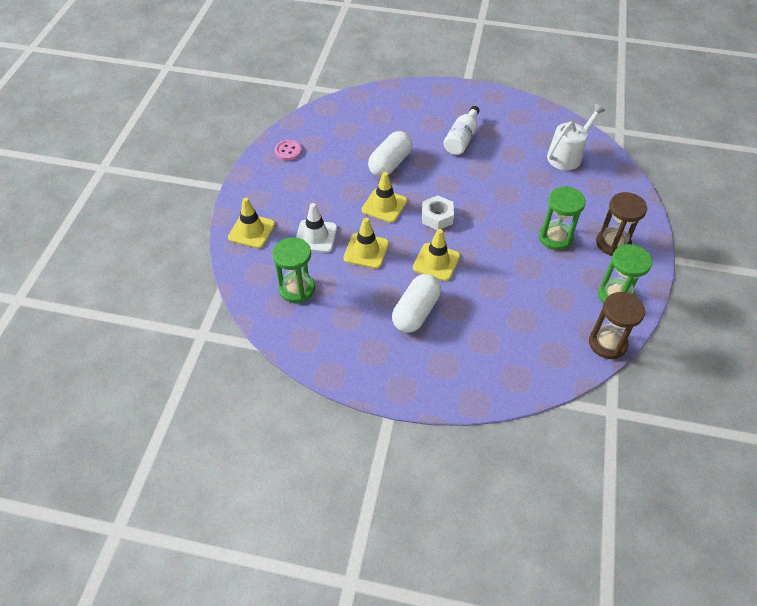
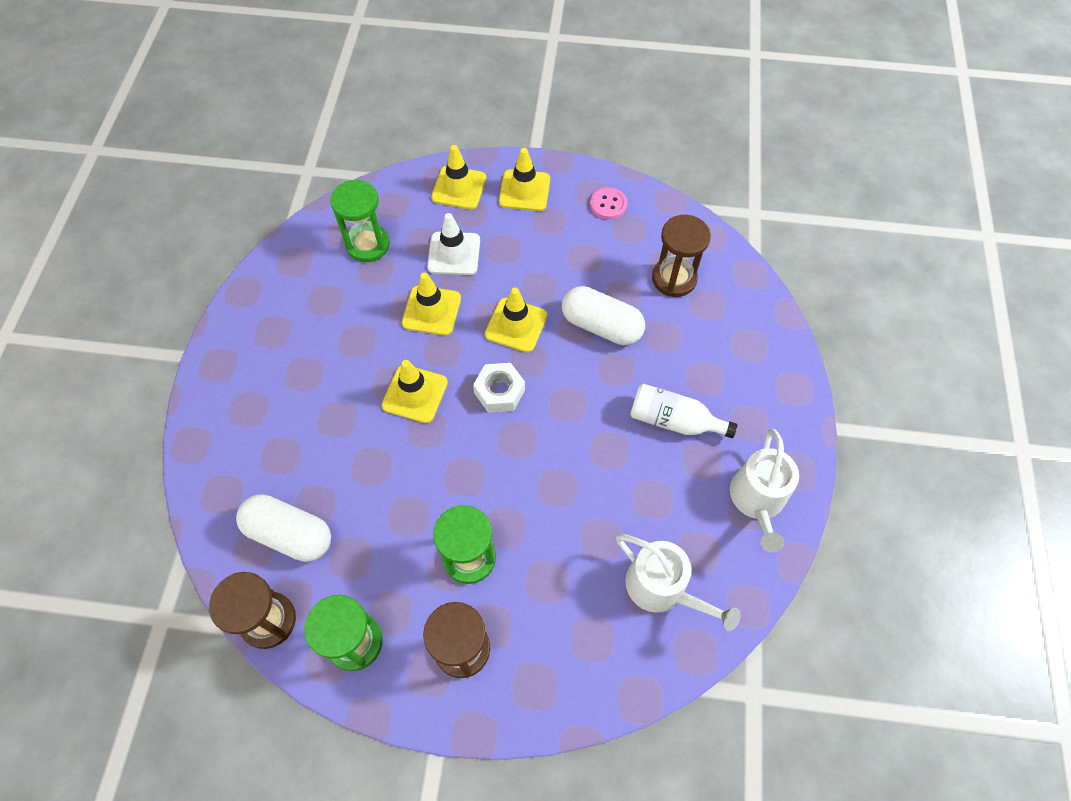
camera: 85 degrees right, 10 degrees up
white capsule [392,274,441,333] -> white capsule moved to [236,494,331,562]
none -> yellow traffic cone [499,148,550,211]
none -> brown hourglass [652,215,711,297]
none -> white watering can [730,429,799,553]

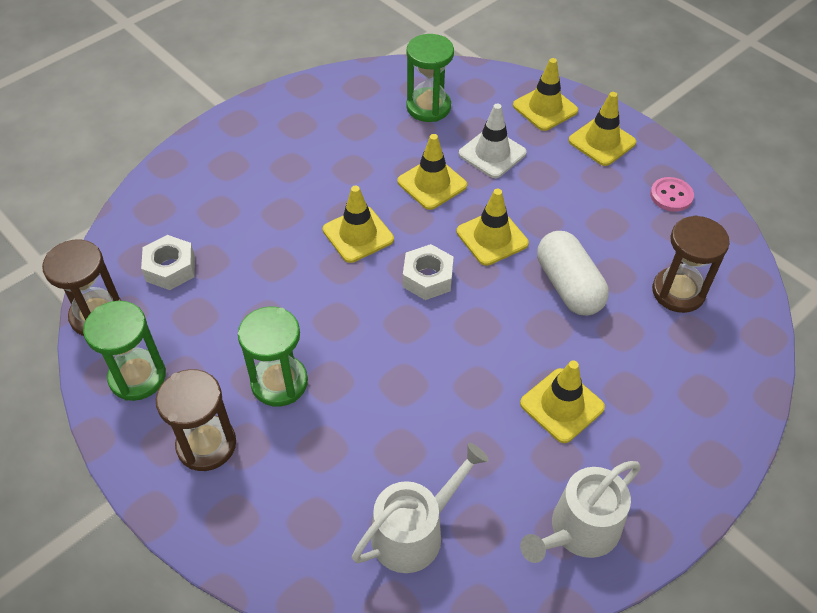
camera: 40 degrees right, 10 degrees down
white capsule [236,494,331,562] -> white nut [141,235,195,290]
white watering can [616,534,741,631] -> white watering can turned 120 degrees counterclockwise [352,443,489,573]
white bottle [630,384,737,438] -> yellow traffic cone [520,360,605,443]

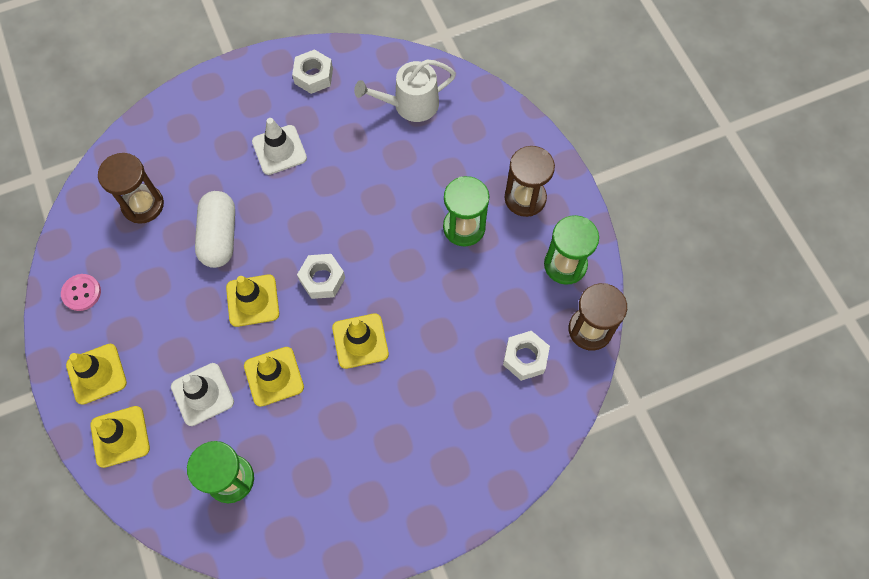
camera: 160 degrees left, 15 degrees up
yellow traffic cone [520,360,605,443] -> white traffic cone [252,118,307,175]
white watering can [520,461,641,563] -> white nut [292,49,333,94]

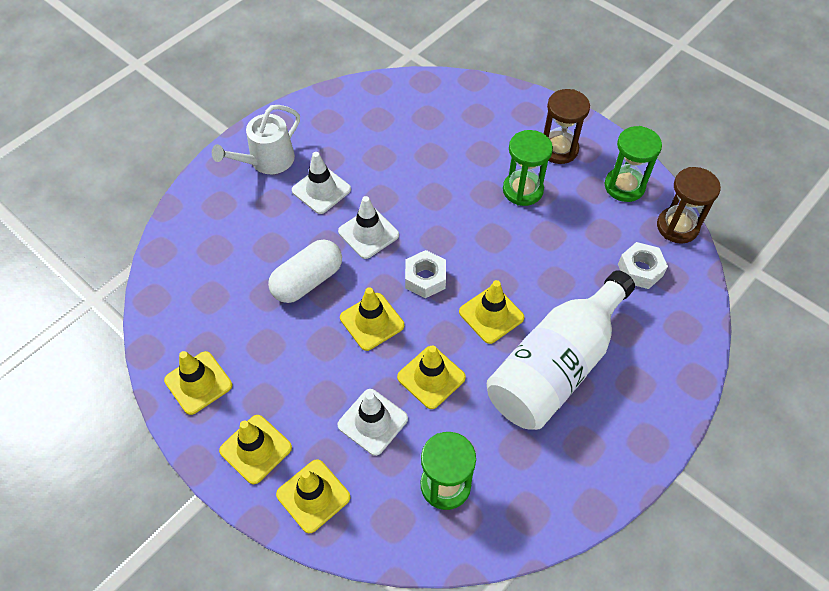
camera: 25 degrees left, 10 degrees down
pink button [61,274,101,311] -> yellow traffic cone [164,351,232,415]
brown hourglass [98,153,164,224] -> none
white capsule [195,191,235,268] -> white capsule turned 75 degrees clockwise [268,240,342,303]
white nut [292,49,333,94] -> none
white watering can [354,59,456,122] -> white watering can moved to [212,105,300,174]
none -> white traffic cone [338,196,399,259]
none -> white bottle [487,270,635,430]

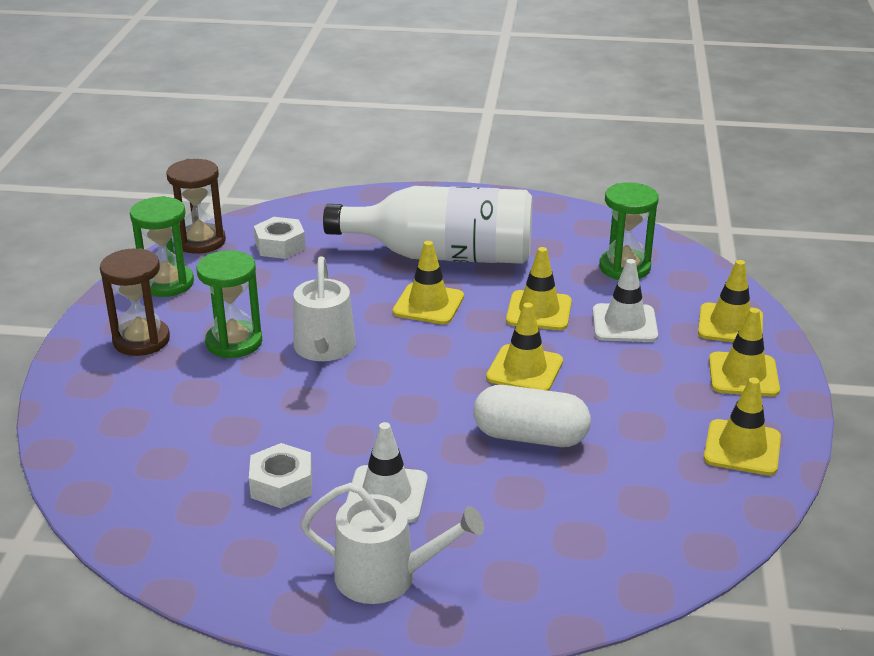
camera: 125 degrees left, 25 degrees down
white traffic cone [338,196,399,259] -> none
white nut [405,250,446,298] -> white nut moved to [249,443,312,508]
none -> white watering can [293,256,356,361]

